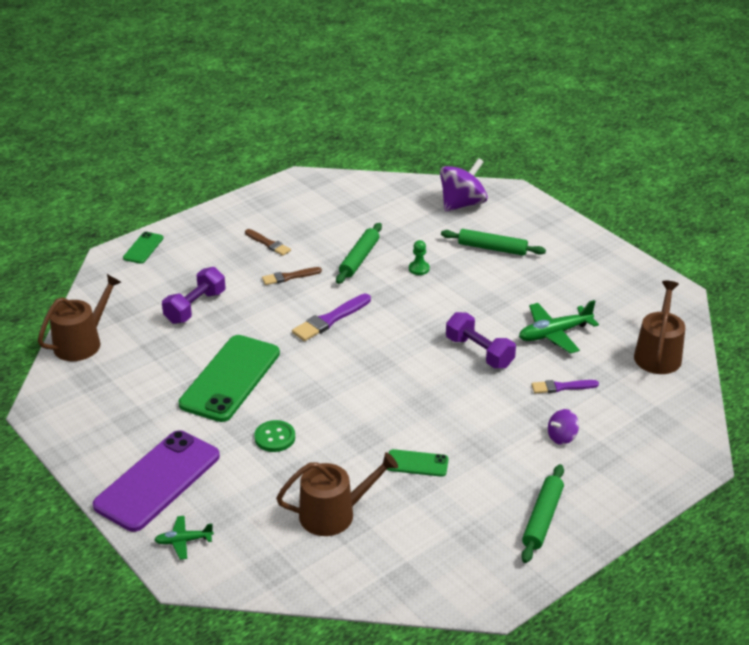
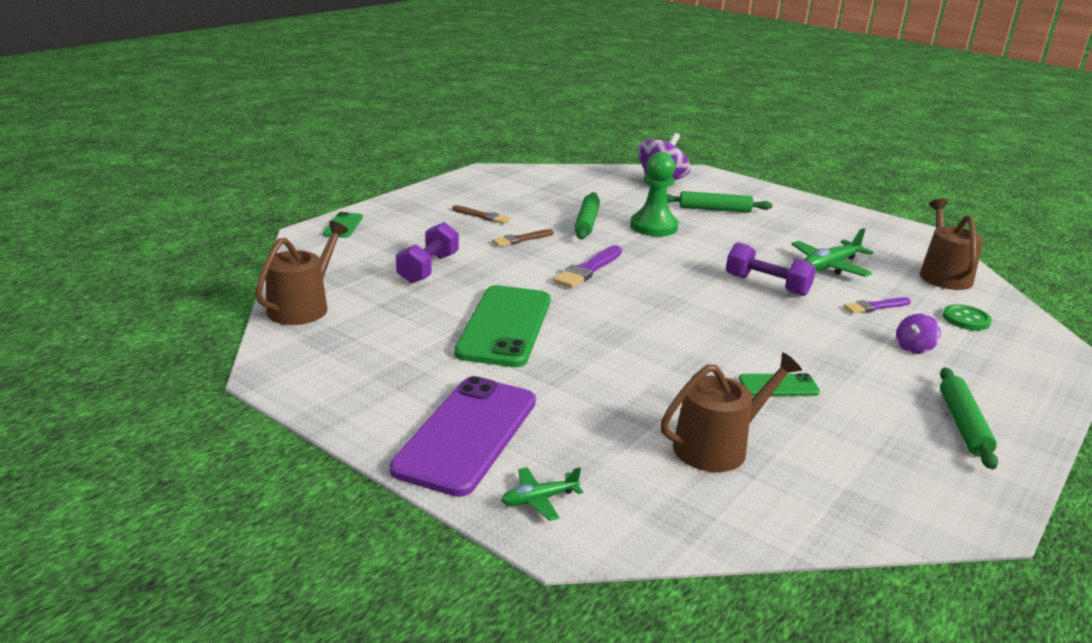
camera: 15 degrees left, 10 degrees down
green button [254,420,295,452] -> green button moved to [943,304,992,330]
green pawn [409,240,430,275] -> green pawn [630,152,679,237], size x2.12

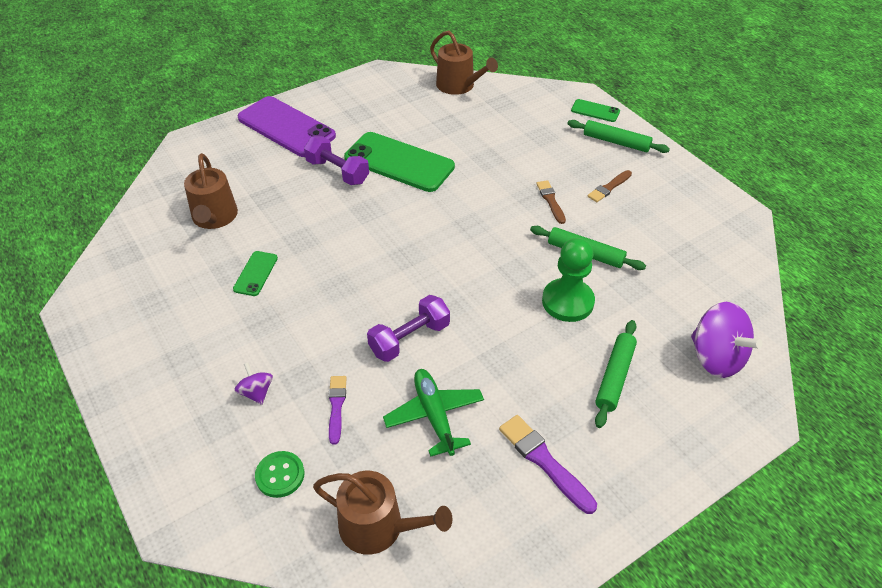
camera: 110 degrees right, 20 degrees up
purple dumbbell [396,222,459,284] -> purple dumbbell moved to [304,136,369,185]
green plane [501,467,583,521] -> none
purple brush [553,245,622,288] -> purple brush moved to [499,415,597,514]
green rolling pin [940,368,998,470] -> green rolling pin moved to [567,120,670,153]

